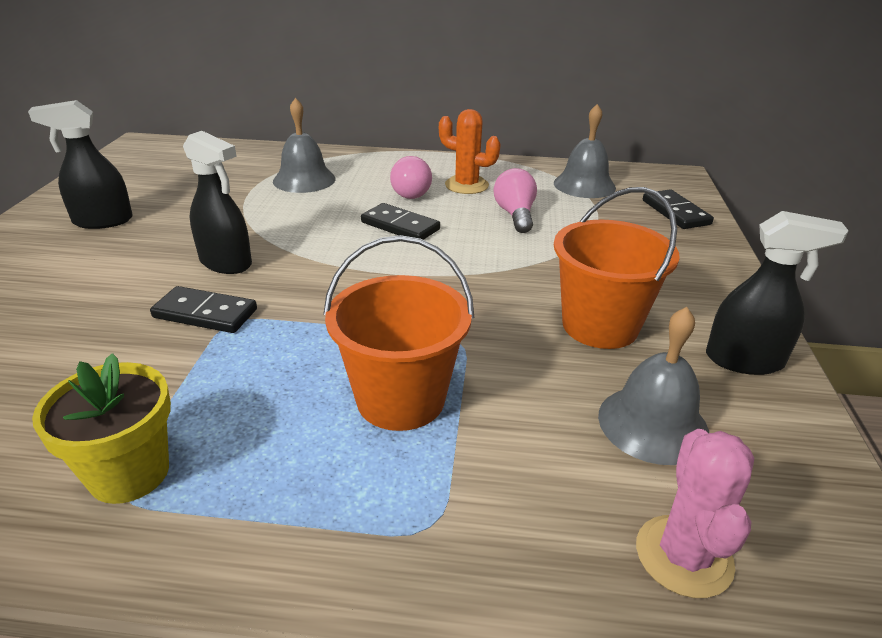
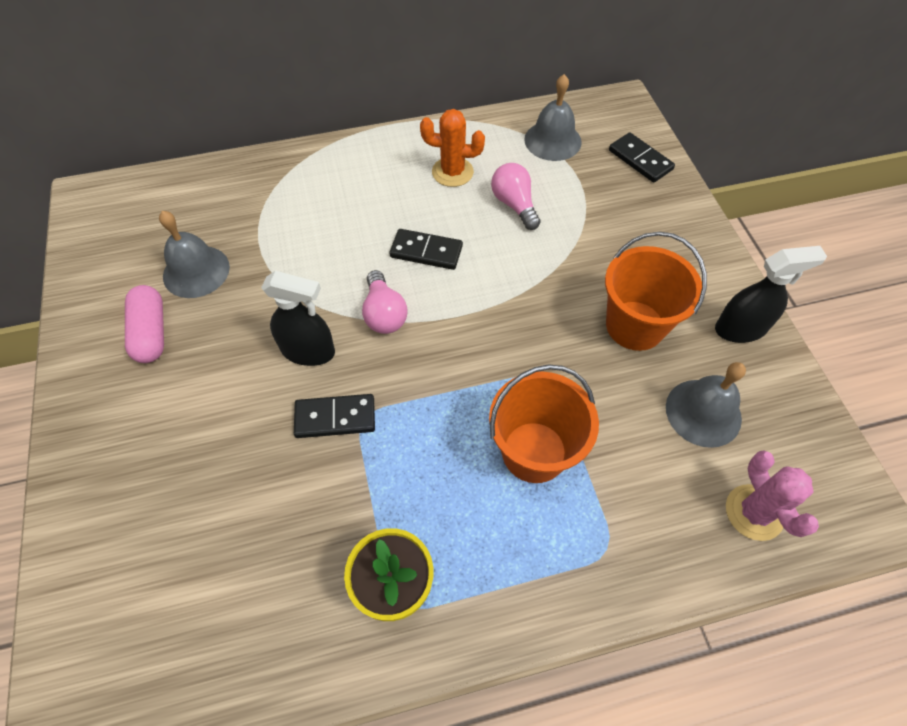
camera: 20 degrees left, 25 degrees up
black spray bottle [28,100,133,229] -> pink capsule [125,285,164,363]
grey bell [273,98,335,193] -> grey bell moved to [159,211,230,298]
pink light bulb [390,156,432,199] -> pink light bulb moved to [362,270,408,334]

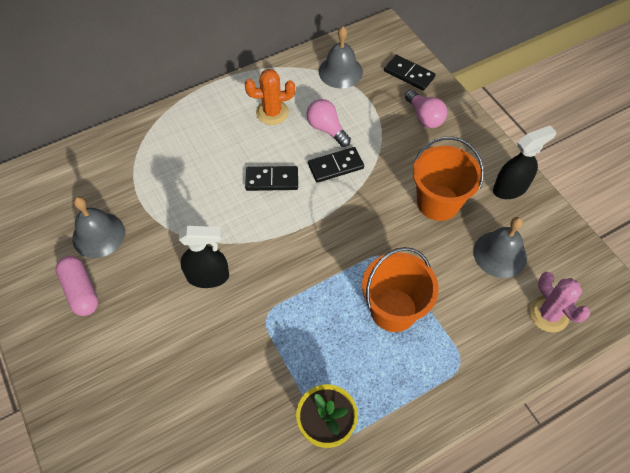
camera: 15 degrees left, 0 degrees up
black domino [294,394,375,438] -> black domino moved to [308,147,364,183]
pink light bulb [362,270,408,334] -> pink light bulb moved to [405,90,447,128]

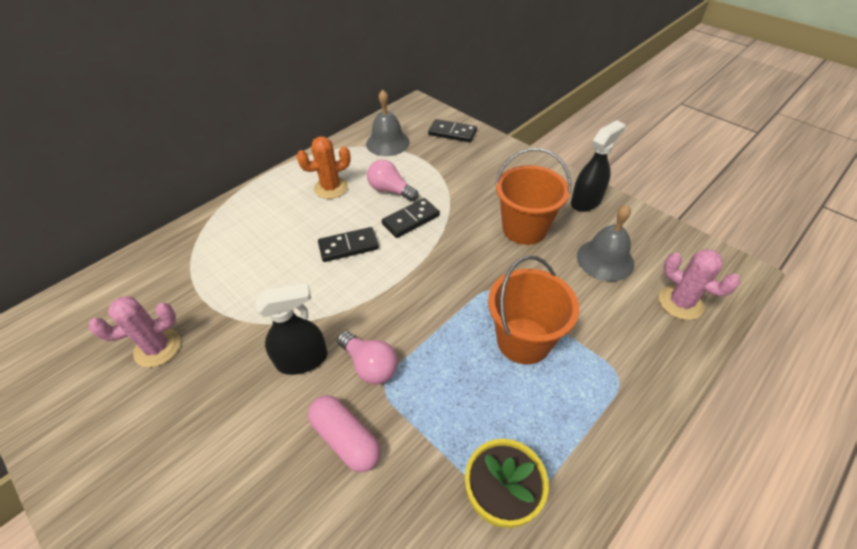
camera: 15 degrees left, 10 degrees down
pink capsule [56,256,98,316] -> pink capsule moved to [308,395,381,472]
grey bell [72,197,125,258] -> pink cactus [89,296,181,367]
pink light bulb [405,90,447,128] -> pink light bulb moved to [337,331,398,384]

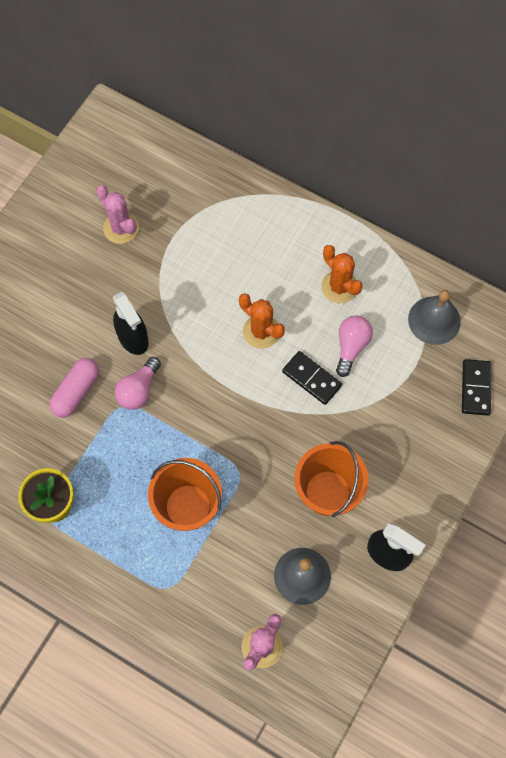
camera: 75 degrees right, 20 degrees up
black domino [318,227,379,262] -> orange cactus [239,293,285,349]

